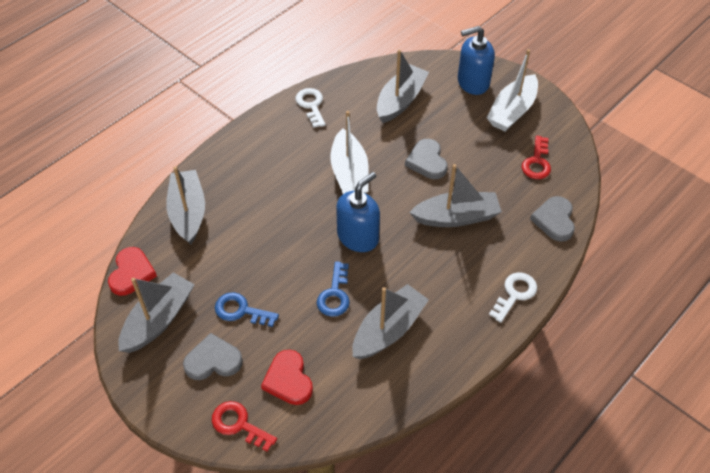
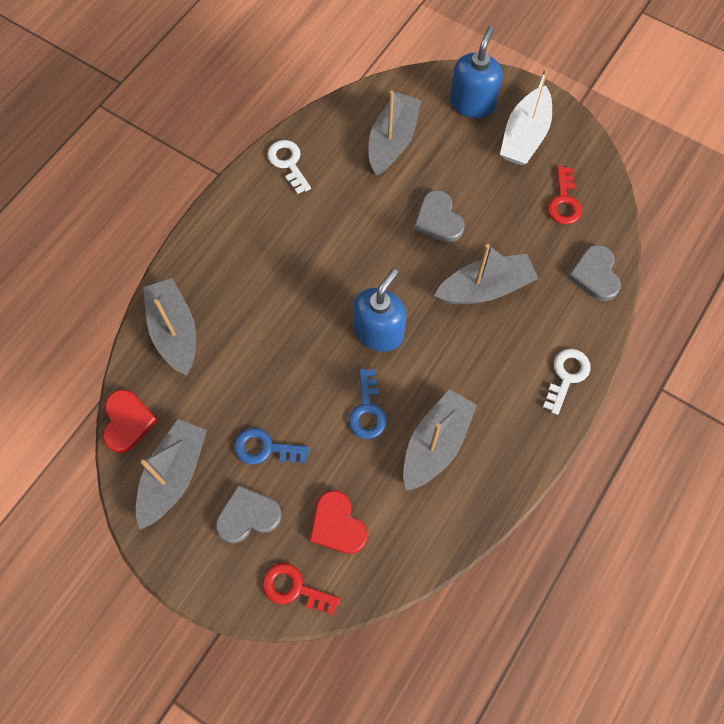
camera: 10 degrees left, 15 degrees up
white boat [330,111,369,194] -> none
blue soap dispenser [458,26,495,95] -> blue soap dispenser turned 135 degrees clockwise [450,26,503,118]

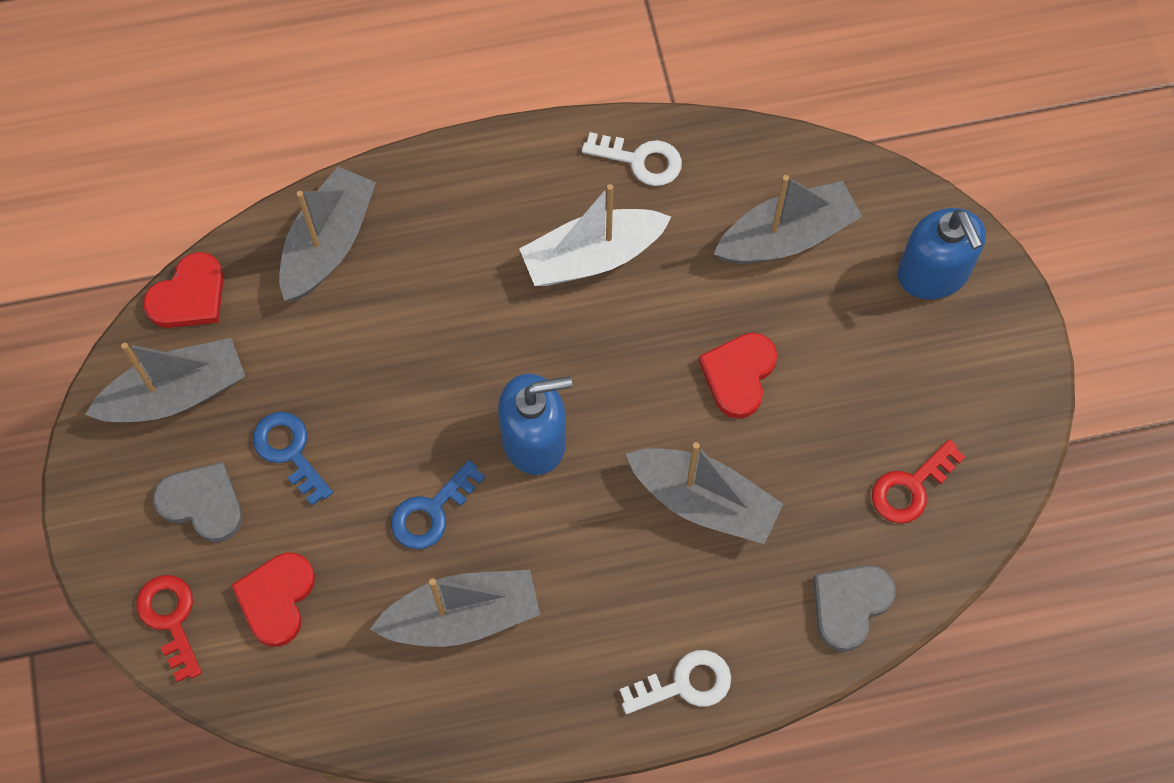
camera: 45 degrees right, 0 degrees up
white key [267,140,311,194] -> white key turned 90 degrees clockwise [582,132,682,186]
grey heart [414,190,465,242] -> red heart [698,333,777,419]
blue soap dispenser [450,26,503,118] -> blue soap dispenser turned 90 degrees clockwise [898,208,986,300]
white boat [500,68,552,165] -> white boat moved to [519,184,671,286]

